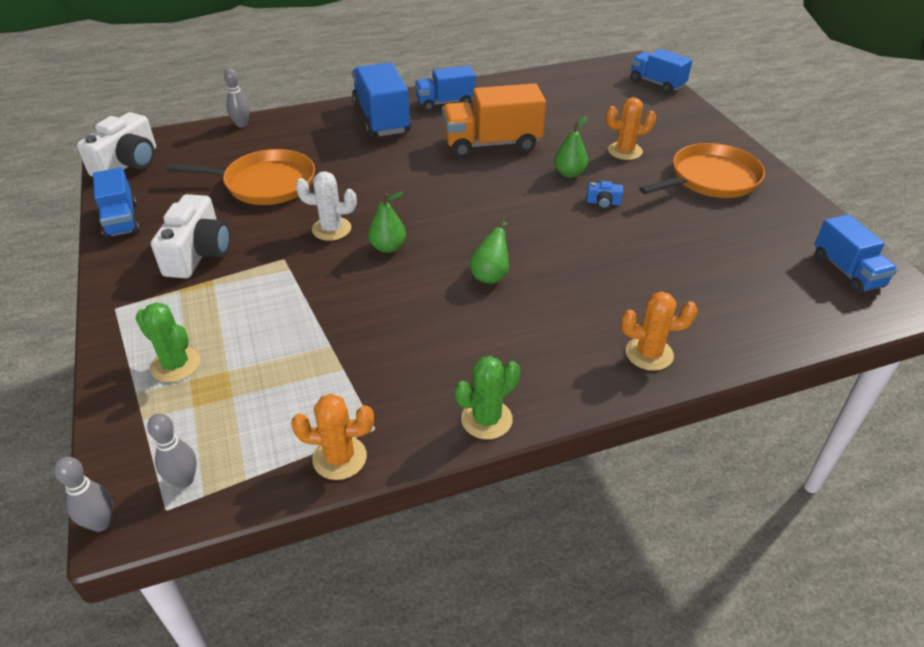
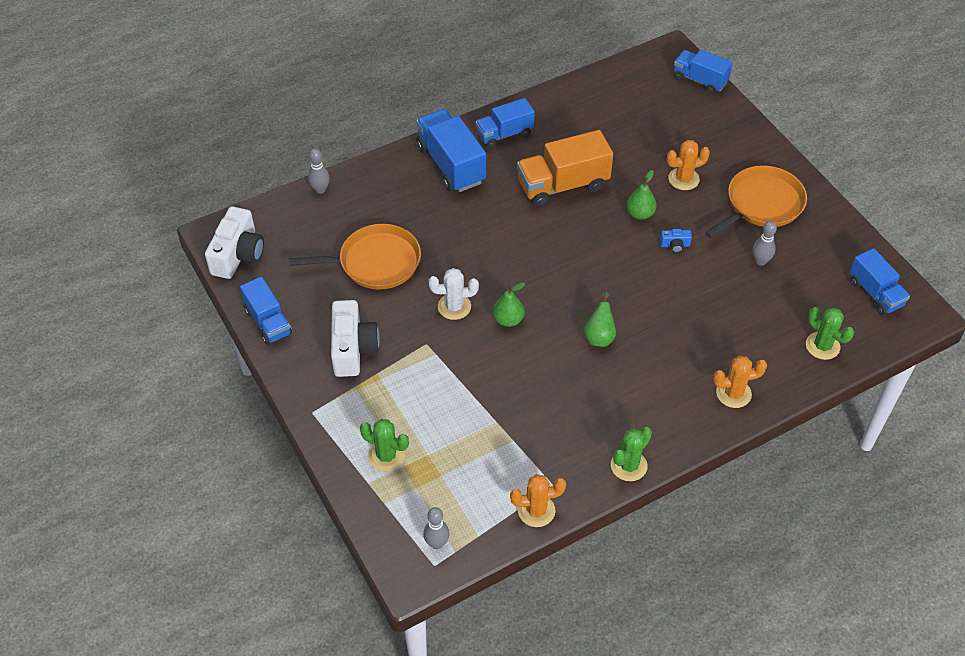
camera: 10 degrees left, 10 degrees up
grey bowling pin [54,457,113,532] -> grey bowling pin moved to [753,221,777,266]
none -> green cactus [806,307,854,360]

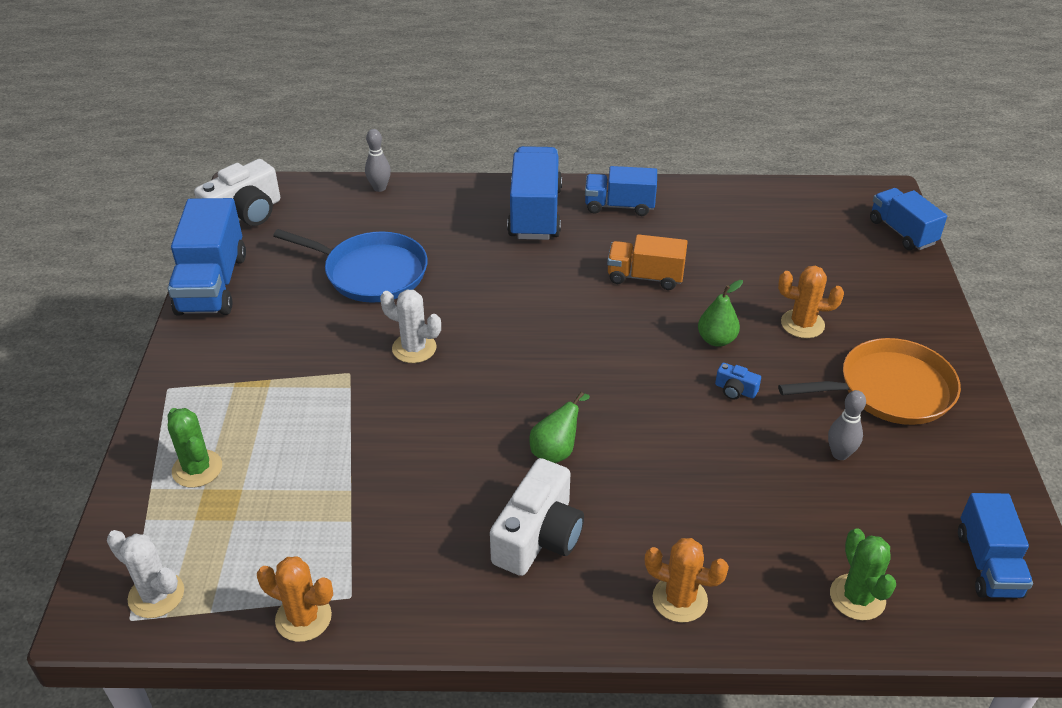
camera: 30 degrees right, 10 degrees down
blue truck [240,277,292,345] -> blue truck [168,198,246,316], size x1.55
orange pan [289,224,421,290] -> blue pan [273,229,428,303]
white camera [331,300,380,377] -> white camera moved to [490,458,584,576]
grey bowling pin [423,507,449,549] -> white cactus [107,530,184,618]
green pear [493,282,525,327] -> none
orange truck [517,130,613,207] -> orange truck [607,234,688,290], size x0.65
green cactus [611,427,652,481] -> none

